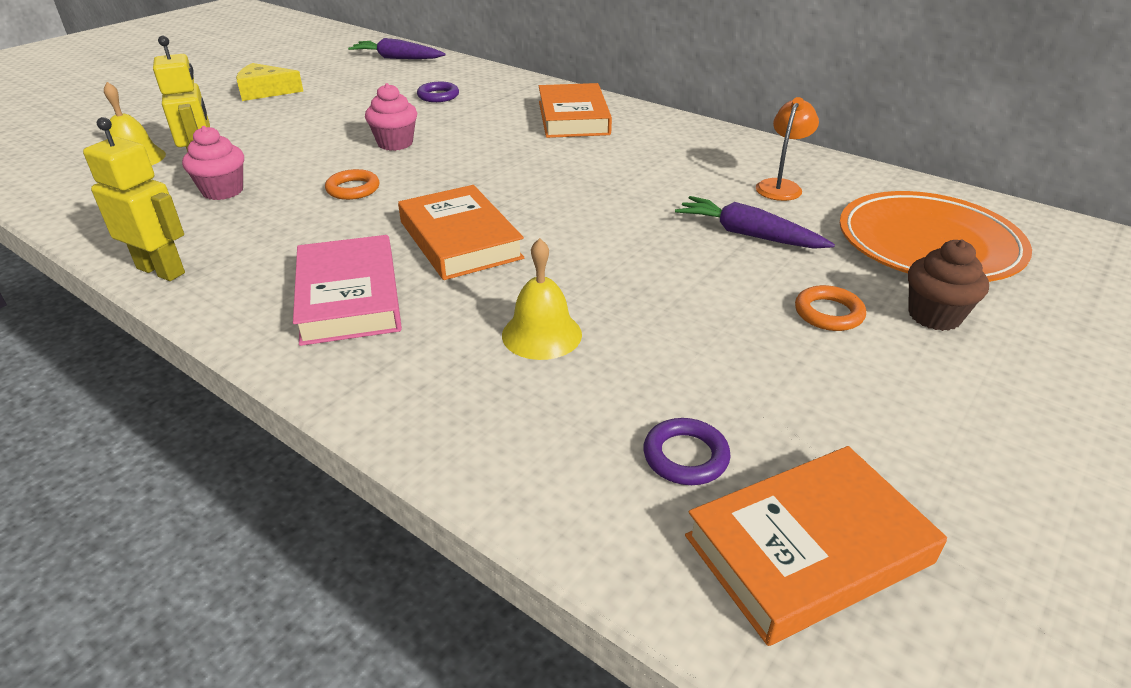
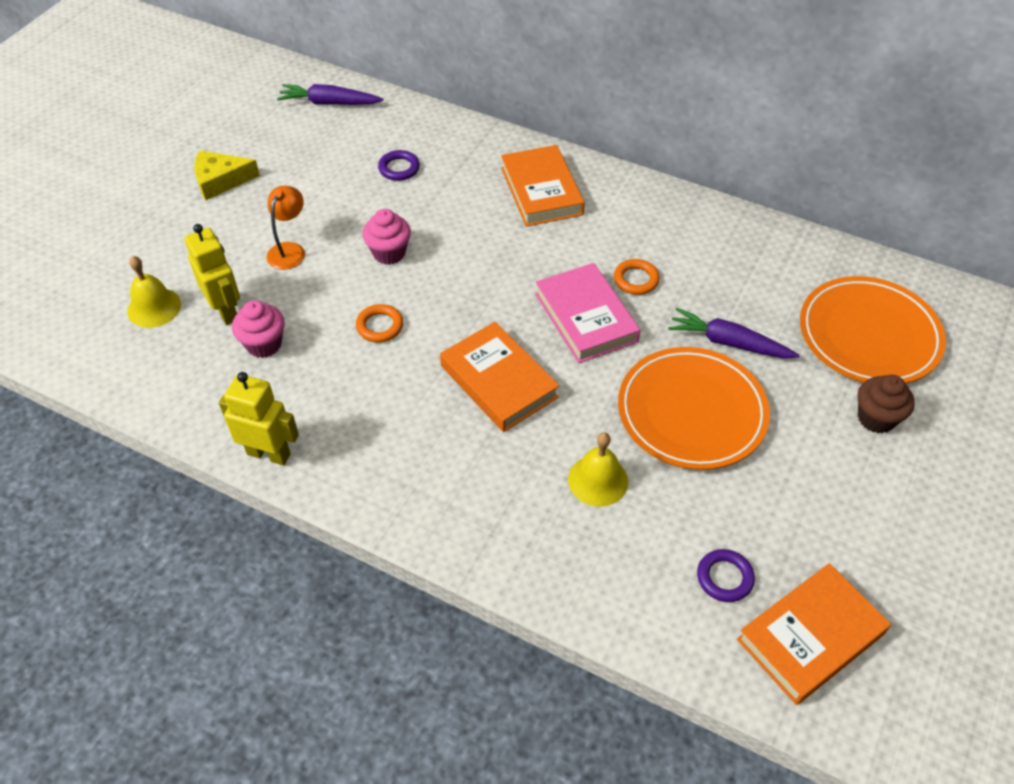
camera: 10 degrees left, 15 degrees up
pink book [293,235,402,346] -> pink book moved to [535,263,640,363]
orange lamp [756,97,819,201] -> orange lamp moved to [266,186,305,270]
orange ring [795,285,866,331] -> orange ring moved to [614,259,660,295]
none -> orange plate [618,347,770,470]

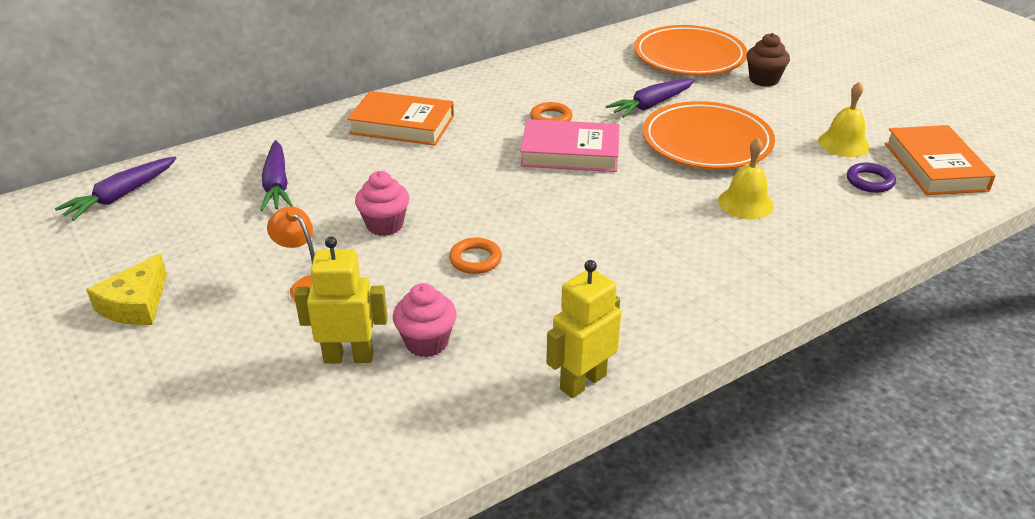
camera: 60 degrees left, 15 degrees down
yellow bell [127,256,181,328] -> yellow bell moved to [818,82,870,157]
purple ring [378,150,420,181] -> purple carrot [260,140,293,211]
orange book [440,322,560,432] -> none

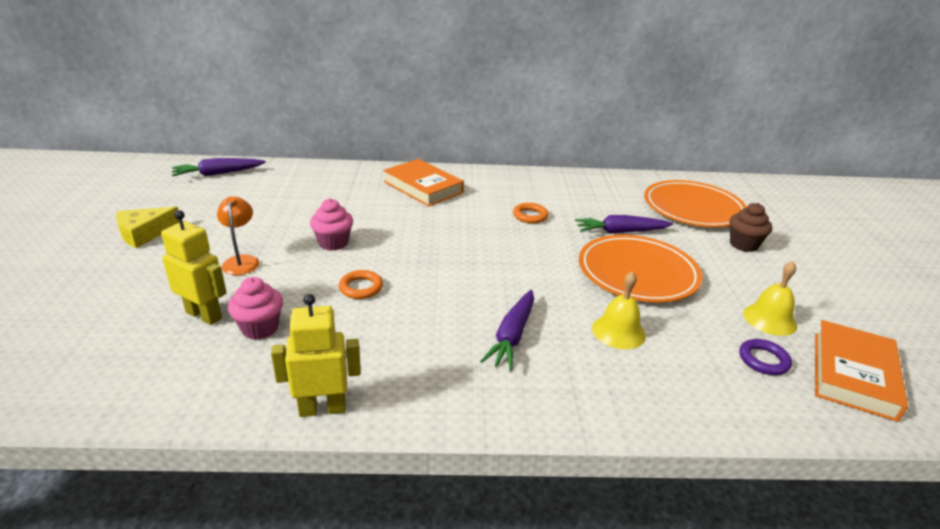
camera: 30 degrees right, 5 degrees down
purple carrot [260,140,293,211] -> purple carrot moved to [480,290,534,371]
pink book [520,119,620,172] -> none

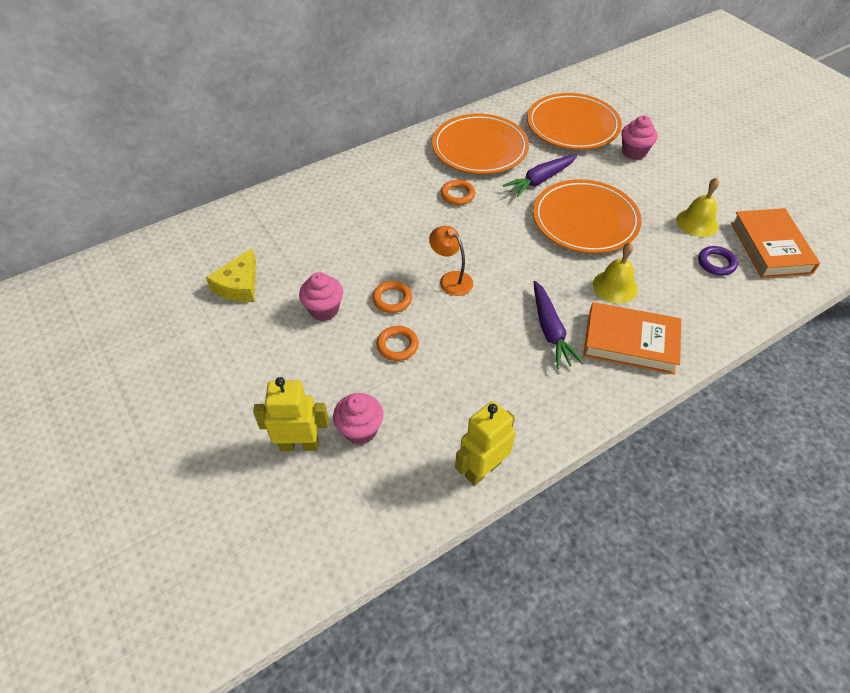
camera: 30 degrees left, 20 degrees up
yellow cheese [116,207,179,248] -> yellow cheese moved to [206,248,256,302]
purple carrot [172,158,266,177] -> none
orange lamp [217,197,259,275] -> orange lamp moved to [429,226,473,296]
orange book [383,159,464,207] -> orange book moved to [583,302,681,374]
brown cupcake [730,203,772,252] -> pink cupcake [621,115,658,160]
none -> orange ring [372,281,412,313]
none -> orange plate [432,114,529,174]

